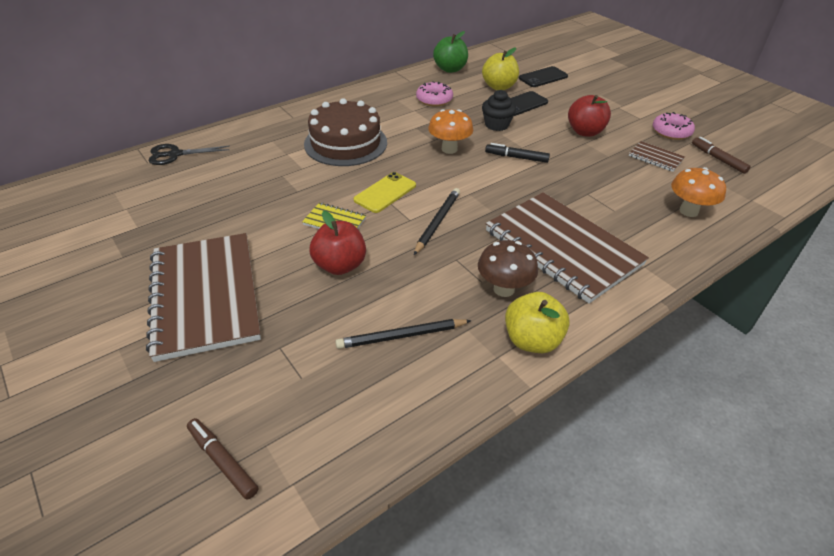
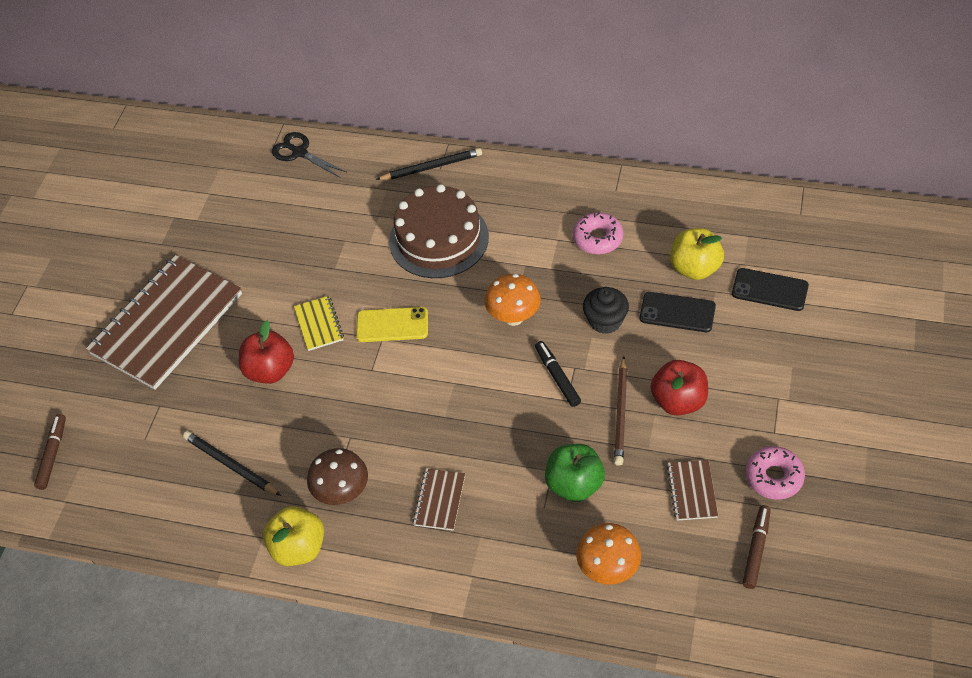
camera: 55 degrees right, 10 degrees up
black pencil [414,188,460,255] -> black pencil moved to [376,148,482,180]
green apple [433,31,468,73] -> green apple moved to [545,444,605,502]
brown notebook [486,192,649,304] -> brown notebook [413,469,465,531], size x0.42
none -> brown pencil [614,356,627,466]

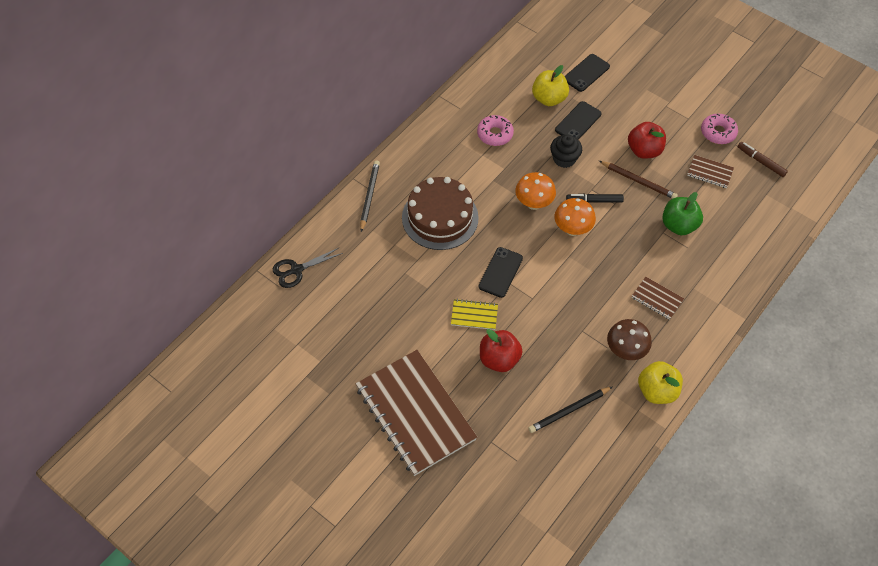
camera: 70 degrees left, 5 degrees up
brown marker [34,414,66,490] -> none
yellow phone [356,307,428,342] -> black phone [479,247,523,298]
orange mushroom [576,523,641,584] -> orange mushroom moved to [554,198,596,236]

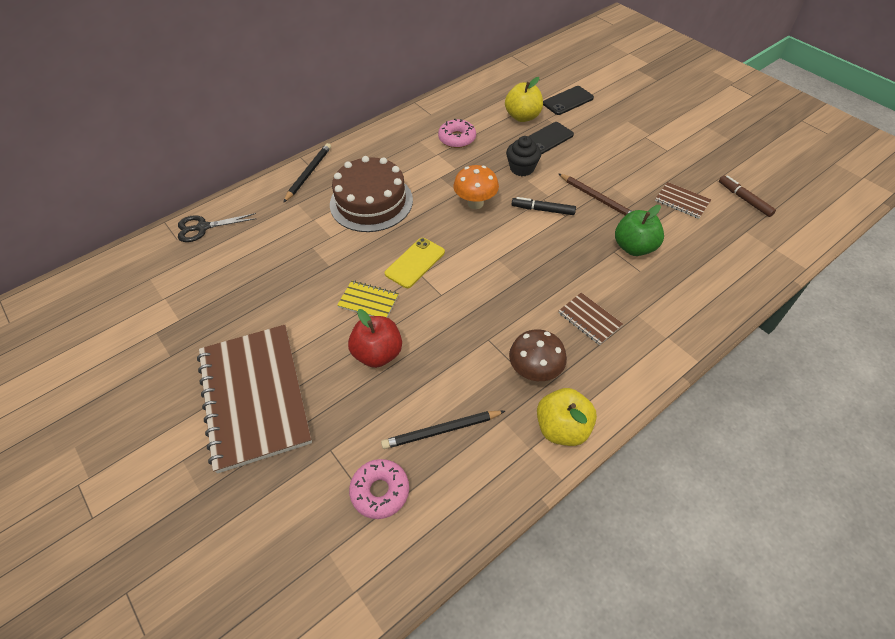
camera: 15 degrees right, 5 degrees down
black phone [479,247,523,298] -> yellow phone [385,238,445,288]
orange mushroom [554,198,596,236] -> none
red apple [628,122,666,159] -> none
pink donut [701,114,738,144] -> pink donut moved to [349,459,409,519]

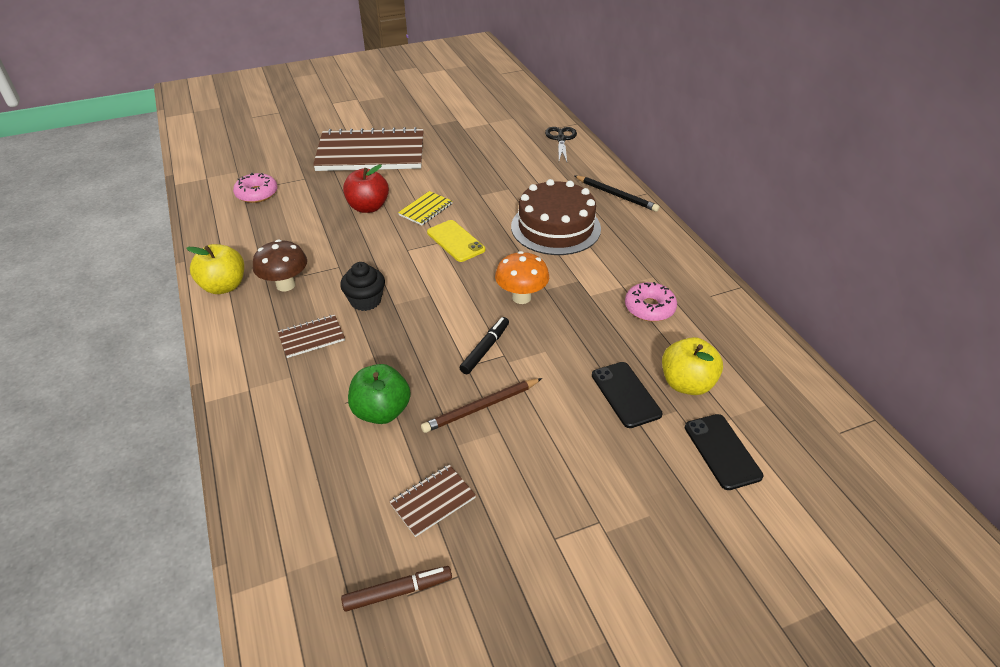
camera: 105 degrees right, 10 degrees down
black pencil [381,411,505,449] -> none
black cupcake [506,136,541,176] -> black cupcake moved to [340,262,385,311]

